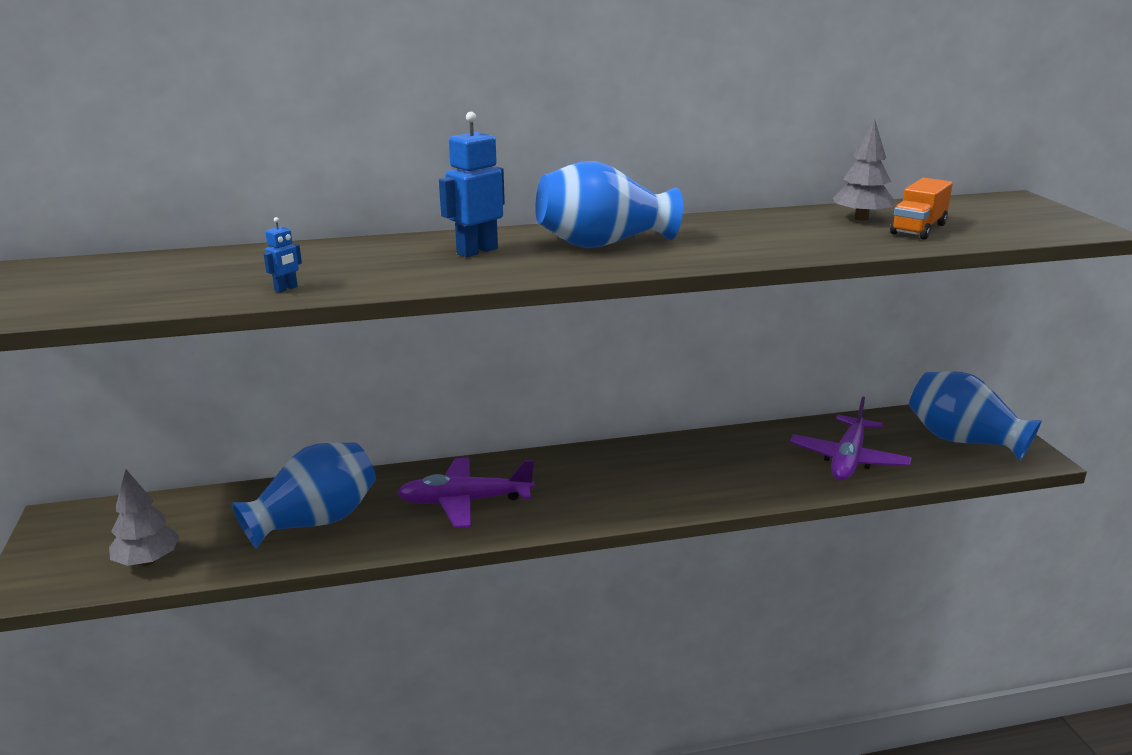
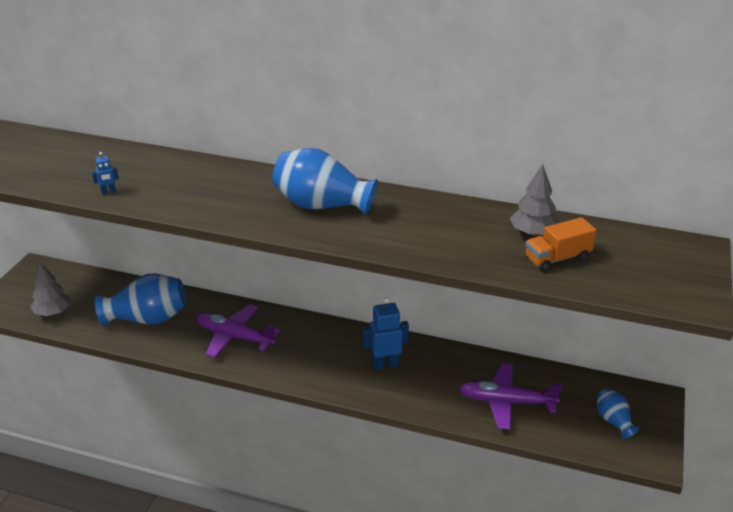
camera: 30 degrees right, 10 degrees up
blue robot [439,112,505,257] -> blue robot moved to [362,297,409,370]
purple plane [790,396,912,481] -> purple plane turned 45 degrees clockwise [459,363,562,430]
blue vase [909,371,1042,461] -> blue vase [597,388,639,439], size x0.52

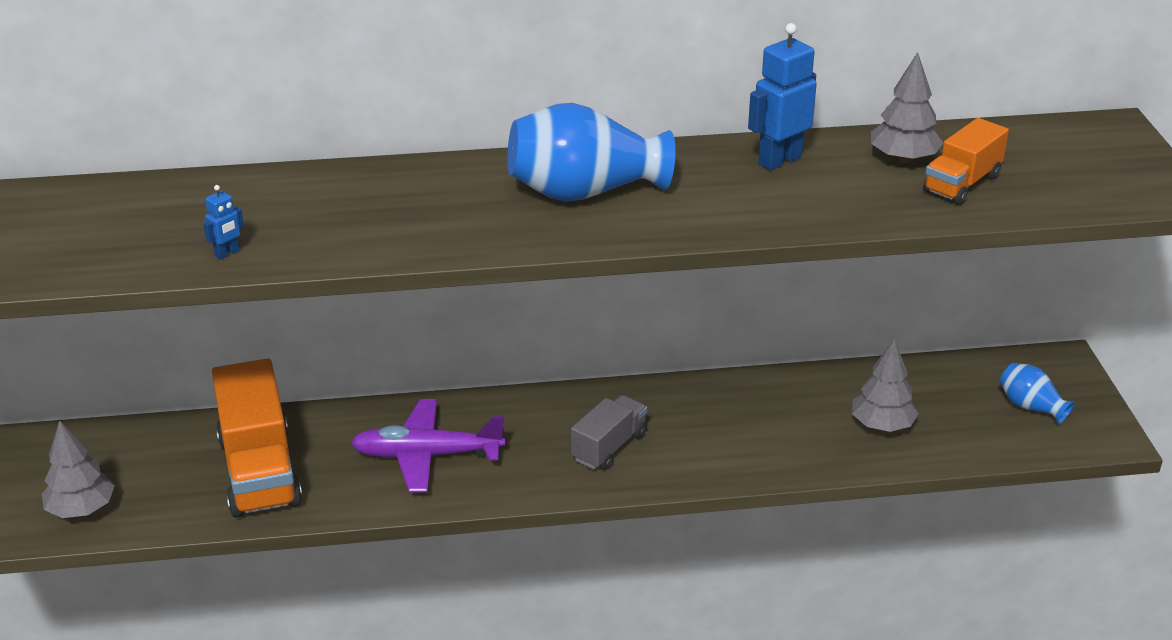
camera: 25 degrees left, 0 degrees up
blue vase [95,273,186,326] -> orange truck [212,358,302,518]
blue robot [362,297,409,370] -> blue robot moved to [748,23,817,170]
purple plane [459,363,562,430] -> grey tree [852,338,919,432]
none -> grey truck [571,395,647,470]

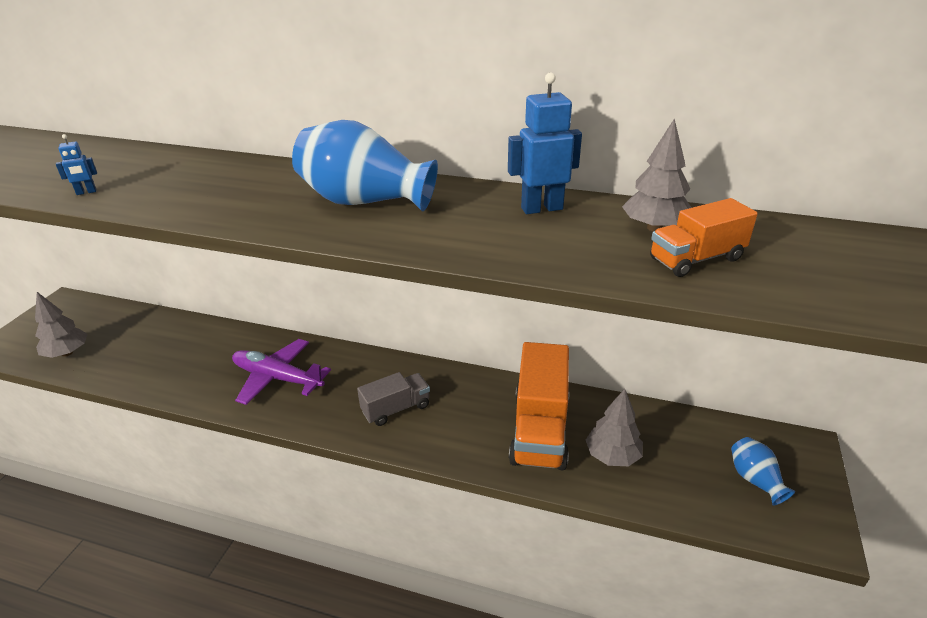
camera: 25 degrees right, 0 degrees up
orange truck [212,358,302,518] -> orange truck moved to [509,342,570,470]

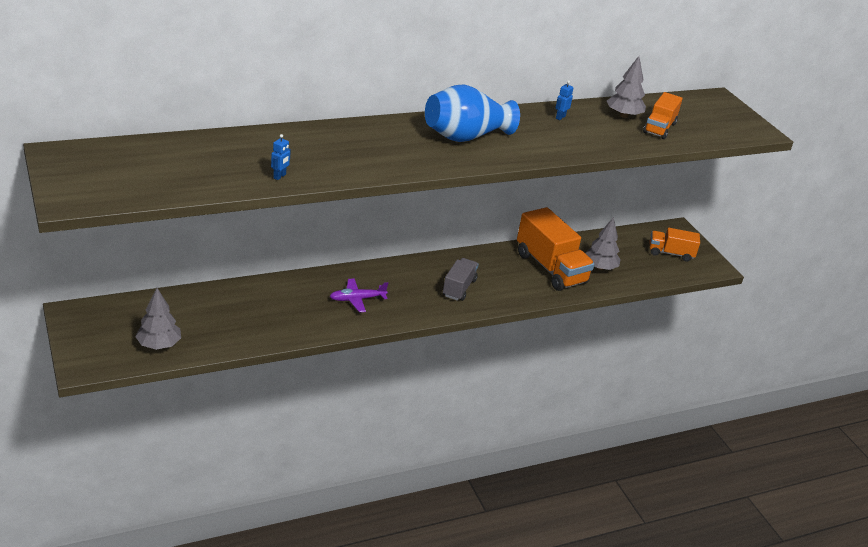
camera: 45 degrees left, 0 degrees up
purple plane [232,339,331,405] -> purple plane [330,279,388,312], size x0.64
blue robot [508,72,582,214] -> blue robot [555,80,574,120], size x0.49
blue vase [731,437,795,505] -> orange truck [650,228,700,262]

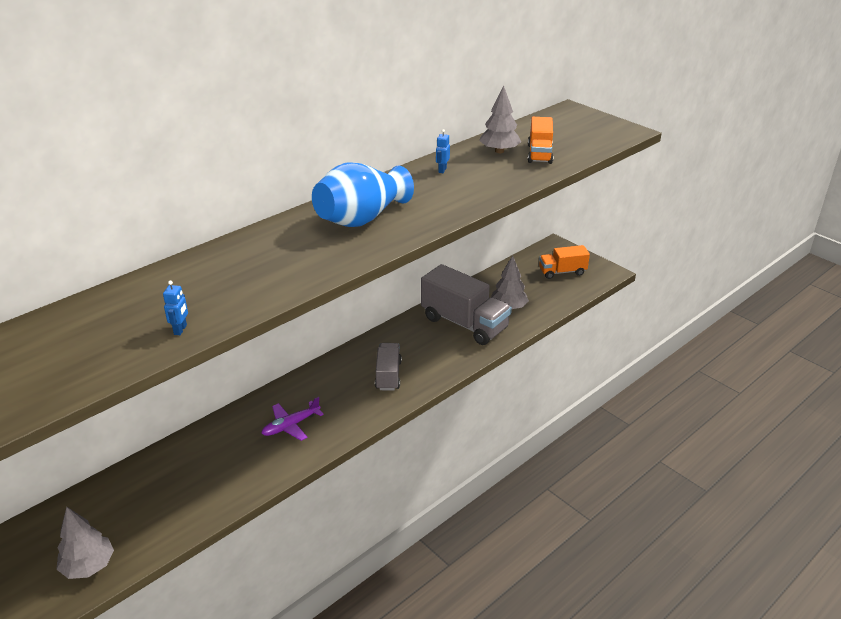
camera: 15 degrees left, 0 degrees up
orange truck [517,207,595,291] -> grey truck [421,264,512,345]

